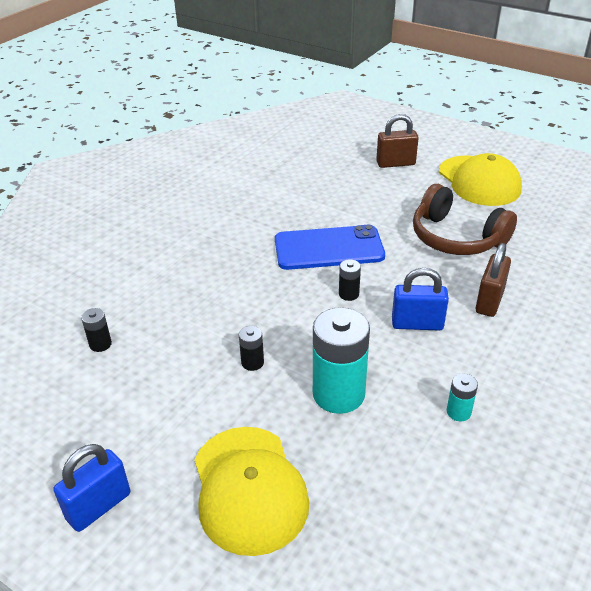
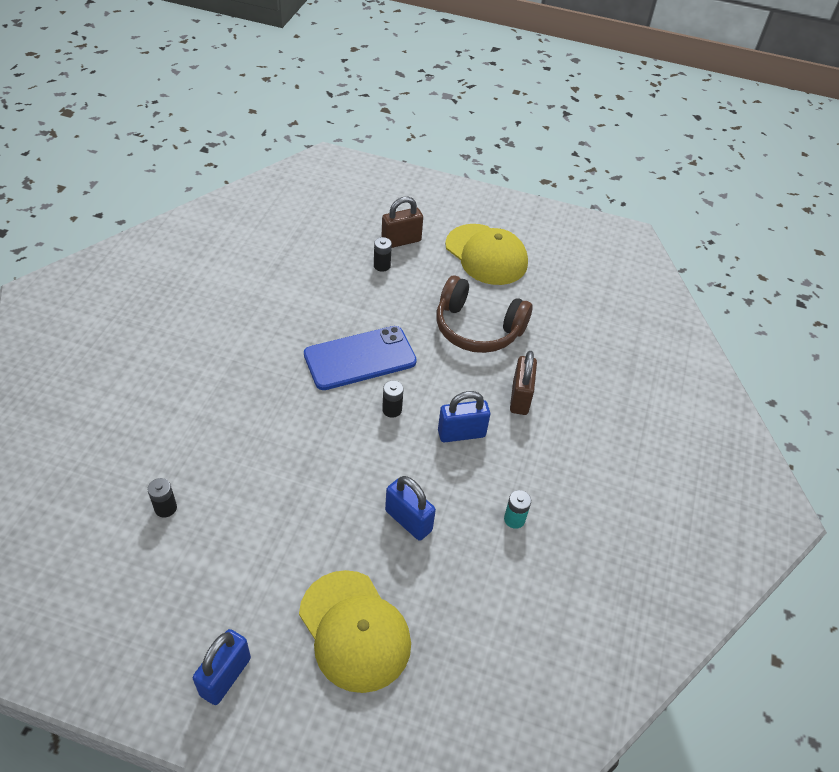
camera: 20 degrees left, 10 degrees up
black battery [239,326,264,371] -> black battery moved to [374,237,392,272]
turquoise battery [313,307,370,414] -> blue padlock [385,476,436,541]

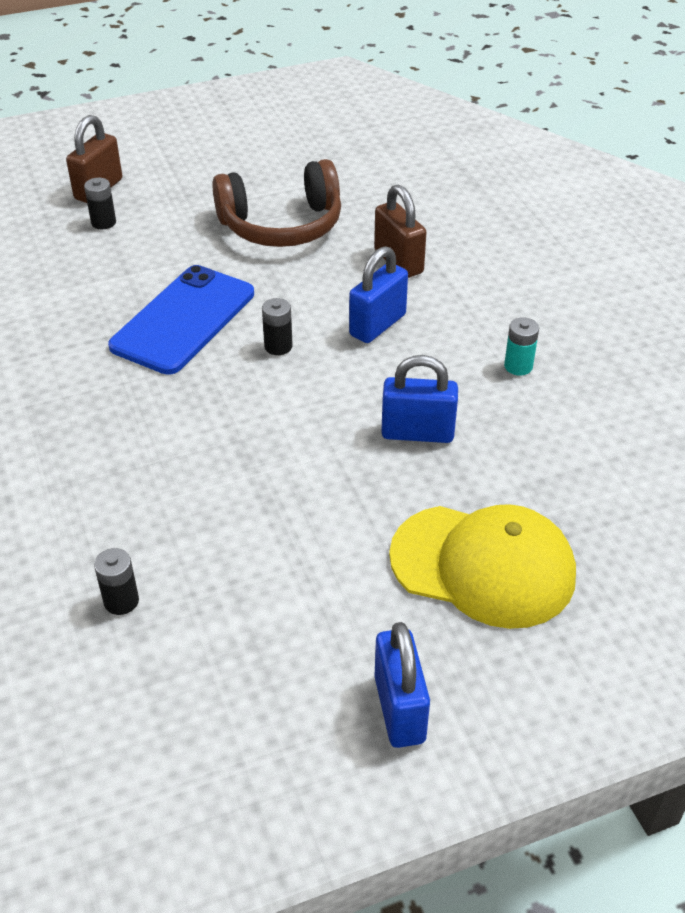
camera: 35 degrees left, 5 degrees down
yellow cap [445,224,528,285] -> none

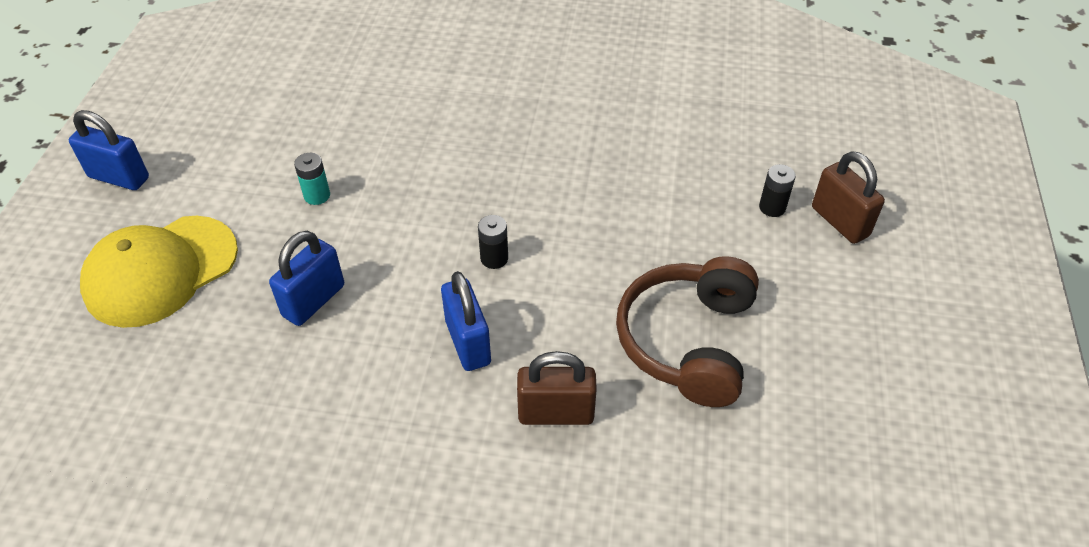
camera: 120 degrees right, 5 degrees up
black battery [94,548,139,615] -> none
blue phone [108,265,254,375] -> none
turquoise battery [504,317,539,376] -> turquoise battery moved to [294,153,330,205]

